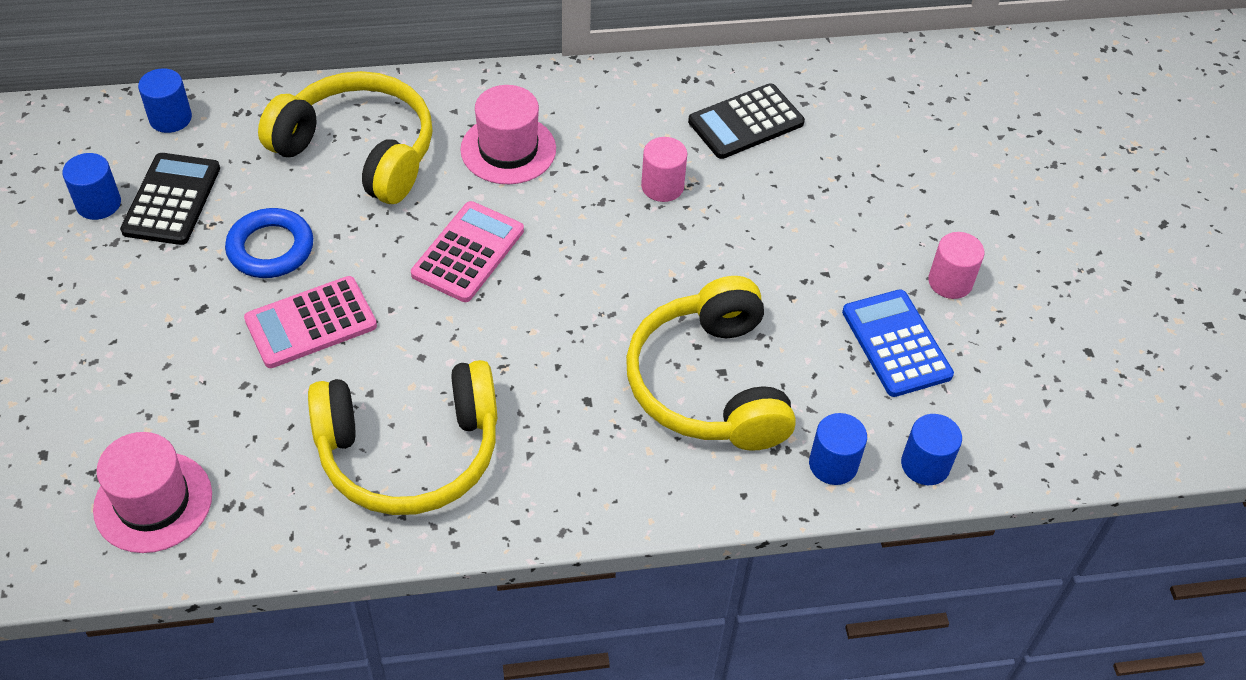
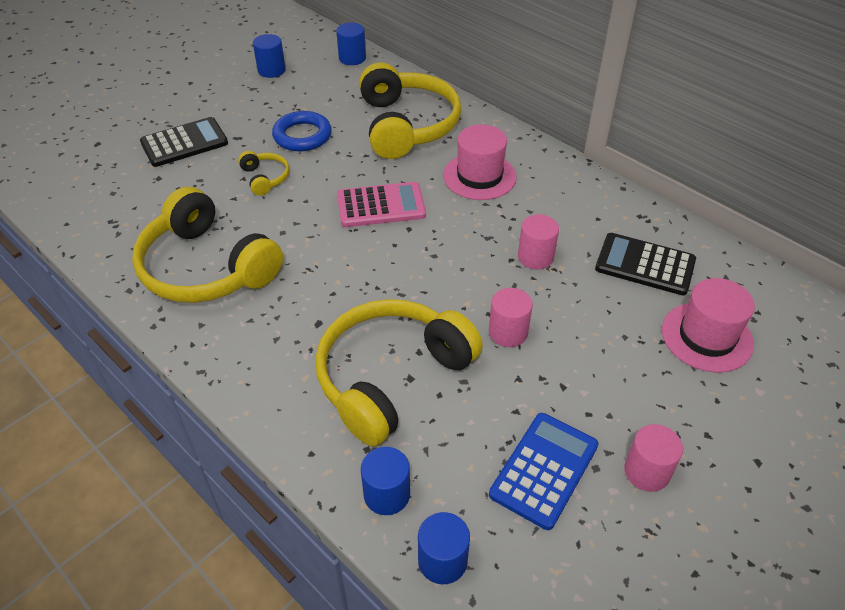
camera: 55 degrees right, 5 degrees down
pink hat [93,432,212,553] -> pink hat moved to [662,278,755,372]
black calculator [120,153,220,245] -> black calculator moved to [140,117,228,167]
pink calculator [244,276,377,368] -> yellow headphones [238,151,290,196]
none -> pink cylinder [489,288,533,347]

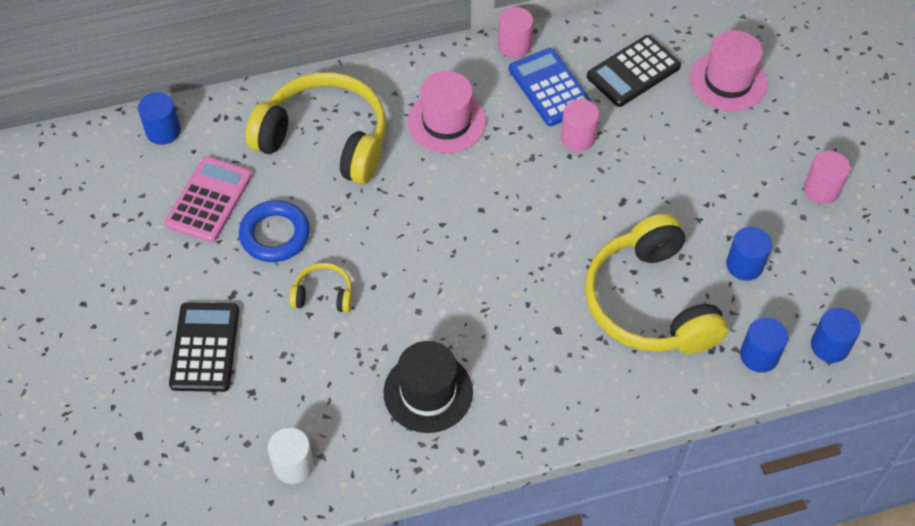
camera: 60 degrees left, 10 degrees up
yellow headphones [132,187,283,303] -> black hat [384,341,473,433]
blue cylinder [253,34,286,78] -> blue cylinder moved to [726,227,772,281]
pink calculator [337,182,426,227] -> pink calculator moved to [165,156,252,243]
pink cylinder [489,288,533,347] -> pink cylinder moved to [498,7,533,58]
blue calculator [489,413,599,530] -> blue calculator moved to [509,48,593,126]
none -> white cylinder [268,428,314,484]

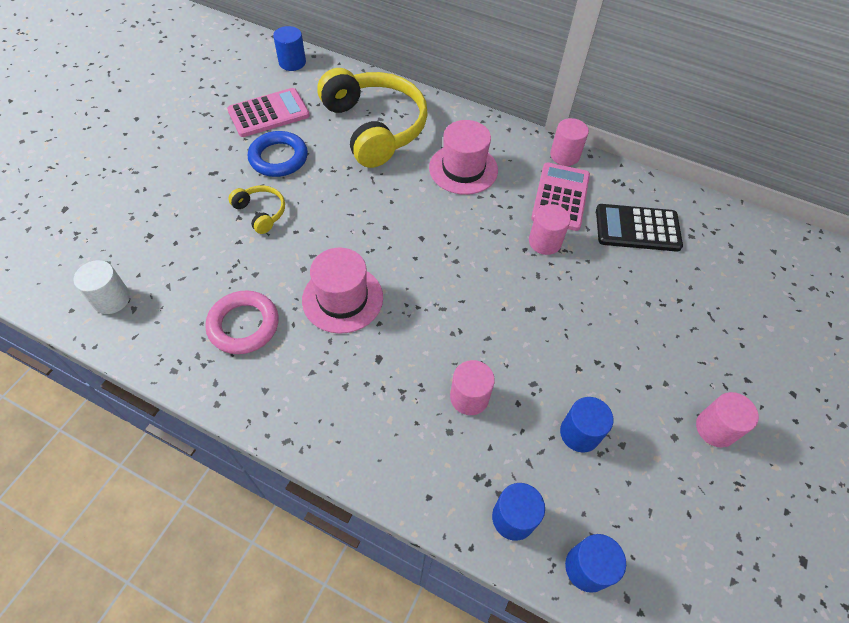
camera: 40 degrees right, 0 degrees up
black calculator [169,302,239,392] -> none
black hat [384,341,473,433] -> pink ring [205,290,279,354]
blue calculator [509,48,593,126] -> pink calculator [531,162,590,231]
yellow headphones [585,214,728,354] -> pink cylinder [450,360,495,415]
pink hat [690,30,767,111] -> pink hat moved to [302,247,383,334]

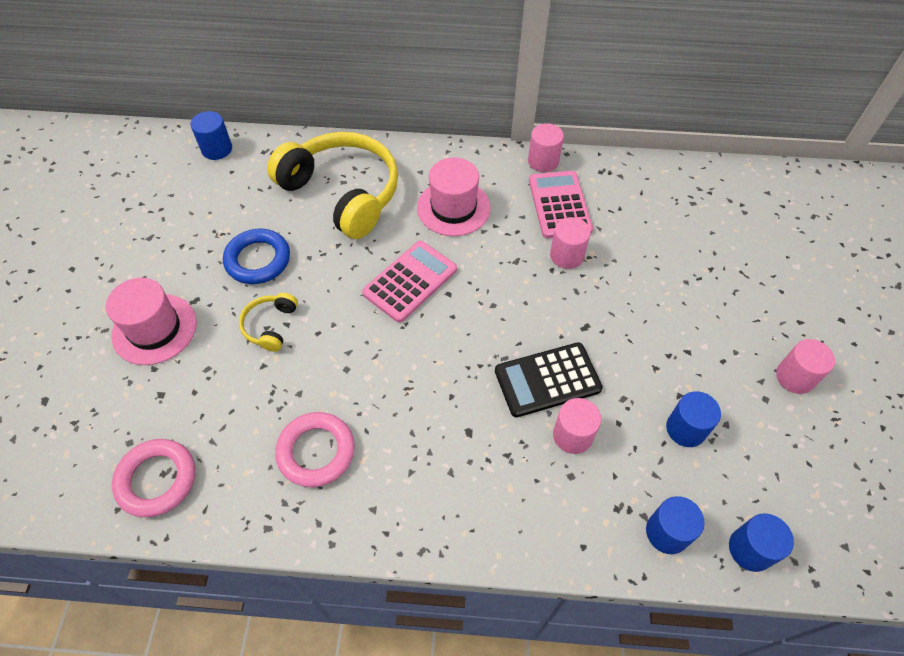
camera: 20 degrees left, 0 degrees up
white cylinder [74,260,130,314] -> pink ring [112,439,195,517]
pink calculator [227,88,310,137] -> pink calculator moved to [362,241,457,323]
yellow headphones [228,185,285,234] -> yellow headphones turned 105 degrees counterclockwise [239,293,298,352]
pink hat [302,247,383,334] -> pink hat moved to [106,278,197,365]
black calculator [596,204,683,252] -> black calculator moved to [495,342,603,417]

